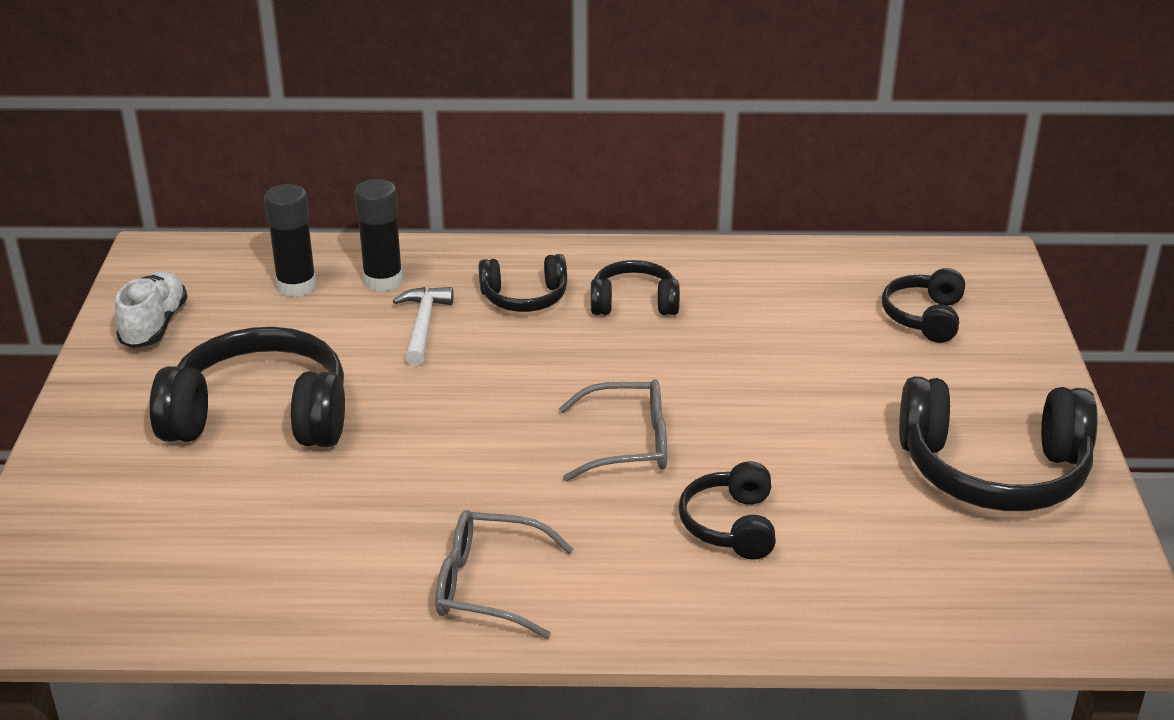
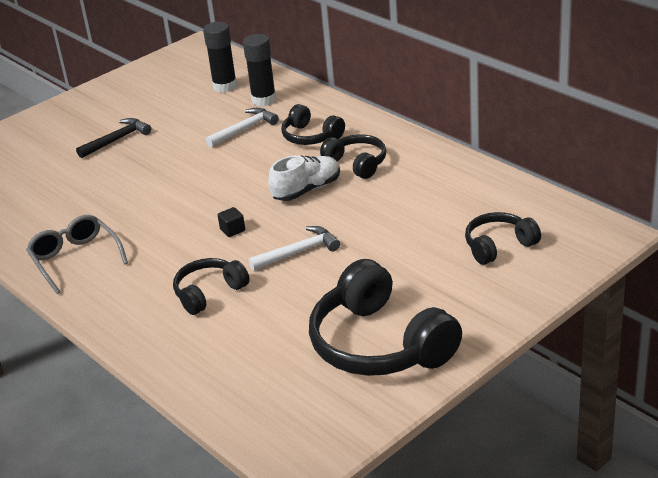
camera: 50 degrees right, 0 degrees up
white shoe [115,271,188,348] -> white shoe moved to [268,155,340,201]
black headphones [149,327,345,447] -> black hammer [76,118,151,158]
grey glasses [559,379,667,481] -> black cube [218,207,245,237]
none -> white hammer [248,226,340,271]

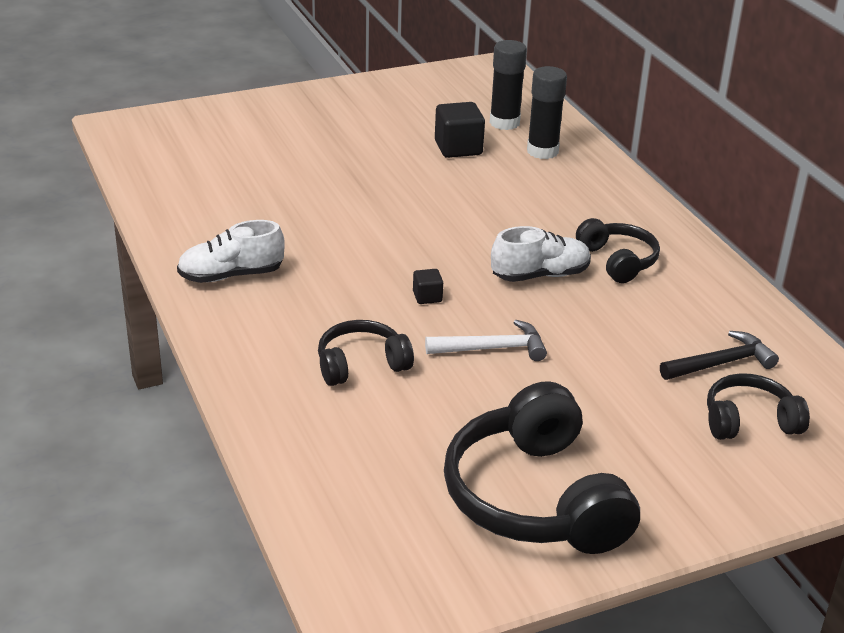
camera: 15 degrees right, 0 degrees up
grey glasses [26,215,128,294] -> white shoe [177,220,285,283]
black hammer [76,118,151,158] -> black hammer moved to [660,331,779,380]
white hammer [206,108,279,147] -> none
black headphones [281,104,345,145] -> none
none -> black cube [435,102,485,158]

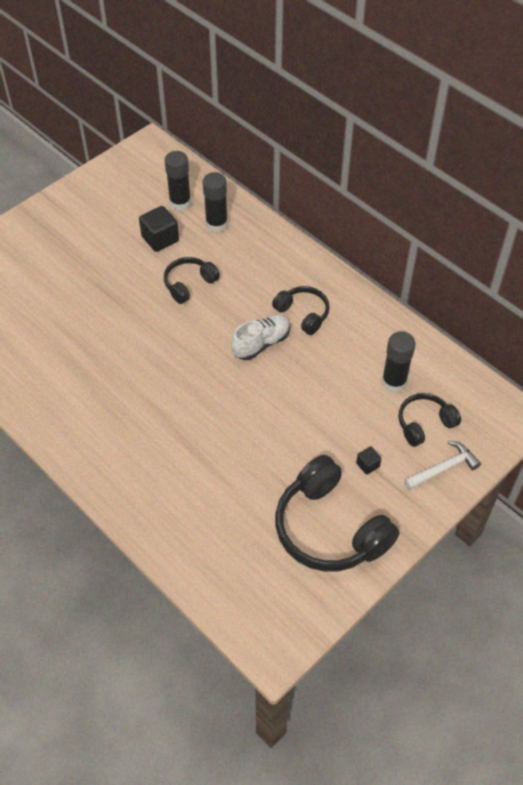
camera: 20 degrees left, 20 degrees up
white shoe [177,220,285,283] -> none
black headphones [318,320,414,386] -> black headphones moved to [164,257,220,304]
black cube [413,269,443,304] -> black cube moved to [356,447,381,475]
white hammer [425,320,547,361] -> white hammer moved to [404,441,481,490]
black hammer [660,331,779,380] -> black glue stick [382,331,416,393]

